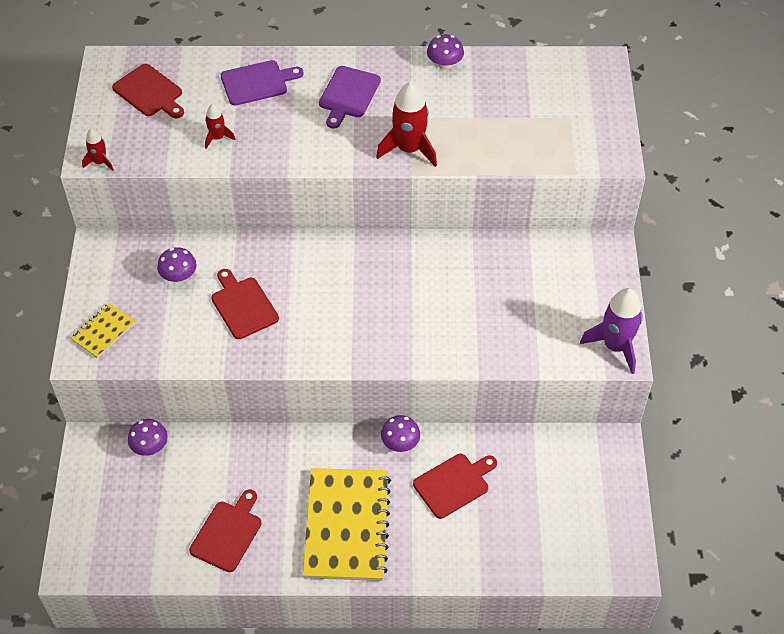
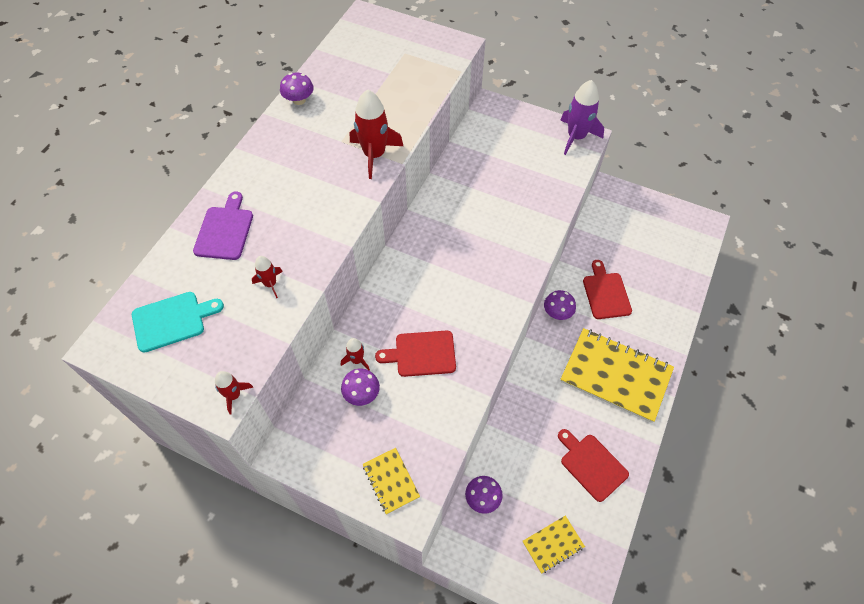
camera: 65 degrees left, 5 degrees up
red cutting board [112,64,184,119] -> turquoise cutting board [132,292,224,353]
purple cutting board [319,66,381,129] -> none
none -> red rocket [341,338,370,371]
none -> yellow notebook [523,516,585,574]

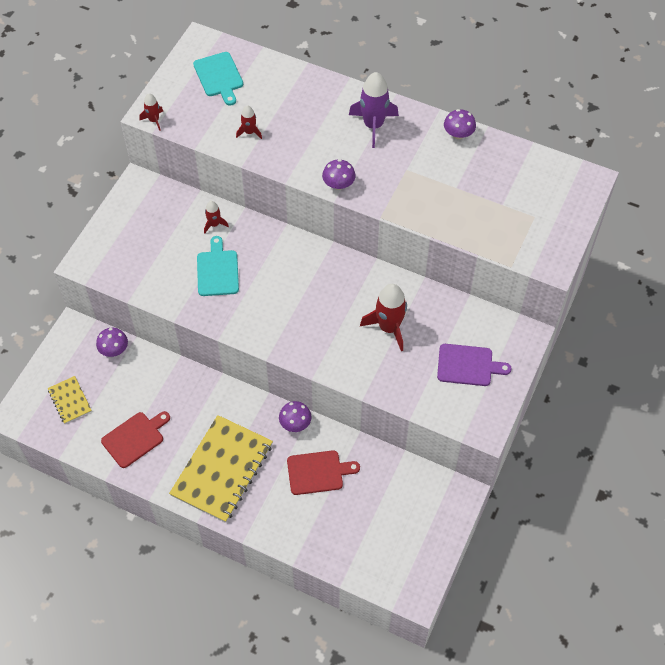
camera: 90 degrees right, 0 degrees up
purple cutting board [193,191,253,260] -> purple cutting board moved to [437,344,512,386]
purple mushroom [341,368,380,406] -> purple mushroom moved to [322,159,355,190]
red rocket [350,89,403,179] -> red rocket moved to [360,284,407,351]
yellow notebook [362,448,420,515] -> none
red cutting board [375,331,456,377] -> turquoise cutting board [197,236,239,296]
purple rocket [560,80,604,155] -> purple rocket moved to [349,72,399,148]

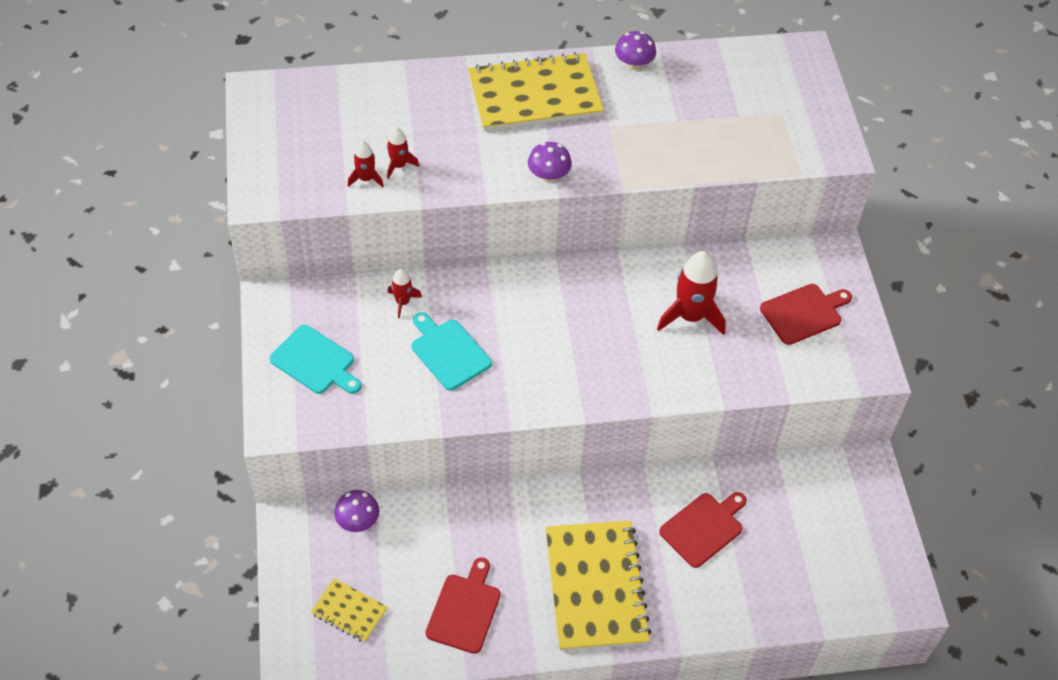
camera: 35 degrees left, 5 degrees down
red rocket [139,93,163,131] -> red rocket moved to [348,141,384,187]
turquoise cutting board [193,52,243,106] -> turquoise cutting board moved to [269,325,361,394]
purple mushroom [279,401,311,432] -> none
purple rocket [349,72,399,148] -> yellow notebook [468,52,604,131]
purple cutting board [437,344,512,386] -> red cutting board [760,284,852,345]

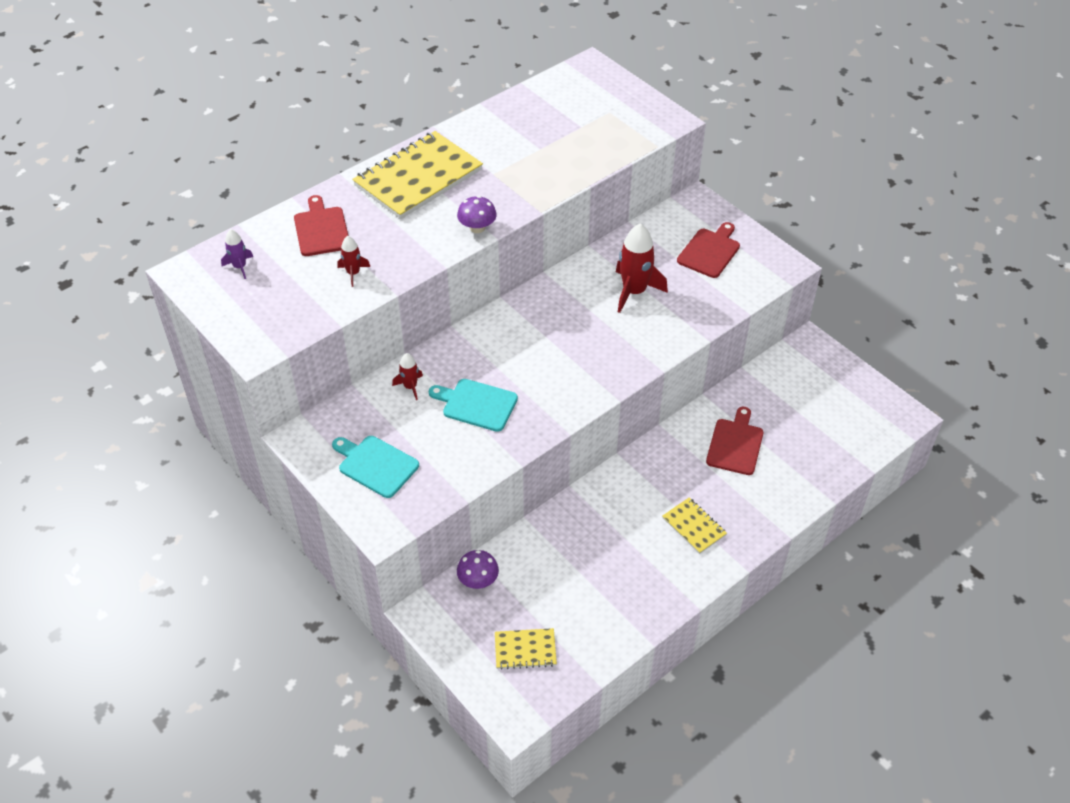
camera: 30 degrees left, 5 degrees down
turquoise cutting board [269,325,361,394] -> turquoise cutting board turned 150 degrees counterclockwise [332,436,419,498]
red rocket [348,141,384,187] -> none
red cutting board [426,558,501,654] -> red cutting board moved to [294,195,349,256]
yellow notebook [545,520,651,651] -> yellow notebook [662,497,727,554], size x0.47
purple mushroom [615,31,656,70] -> none
none -> purple rocket [221,229,253,279]

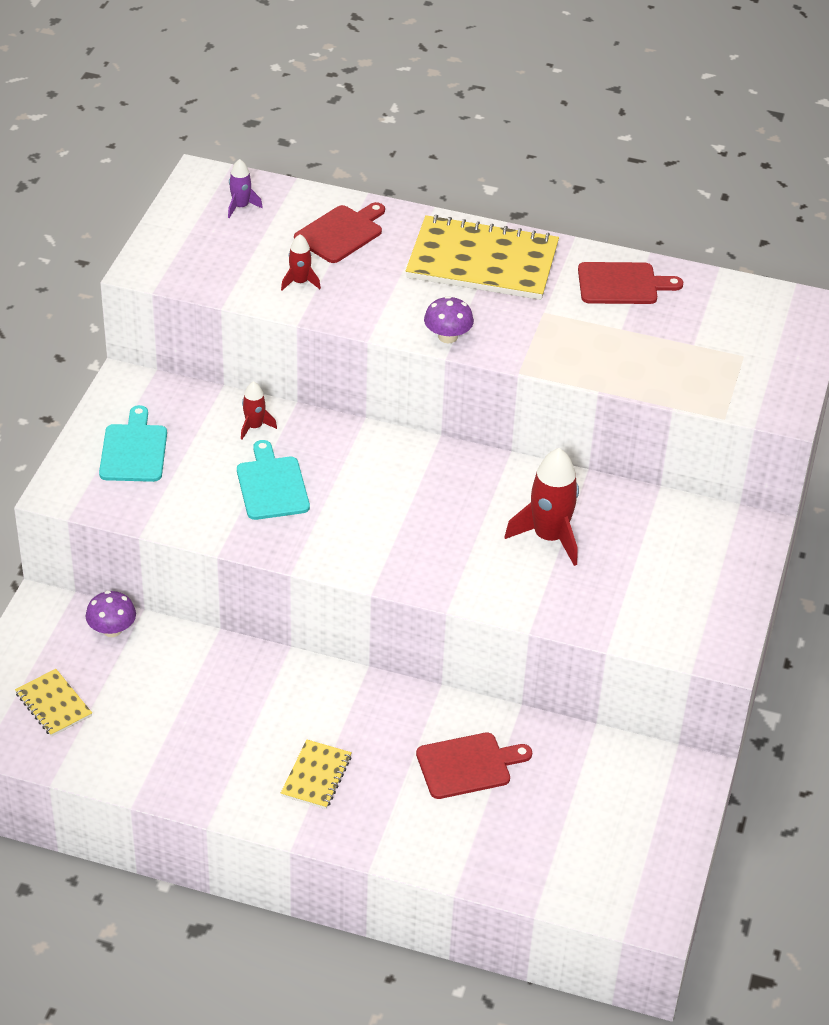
camera: 55 degrees right, 5 degrees down
red cutting board [677,222,740,278] -> red cutting board moved to [578,262,683,304]

